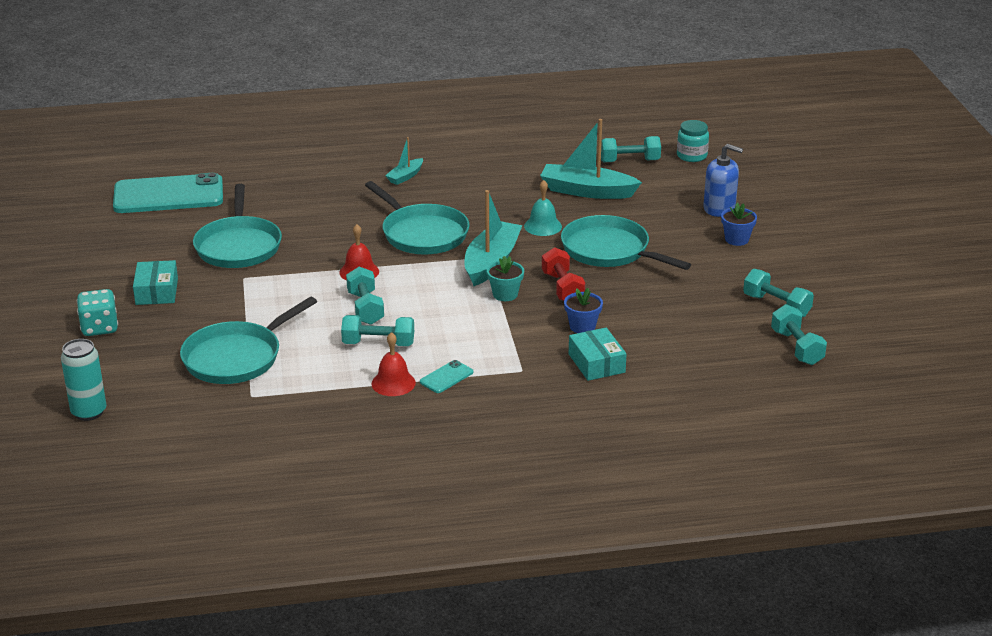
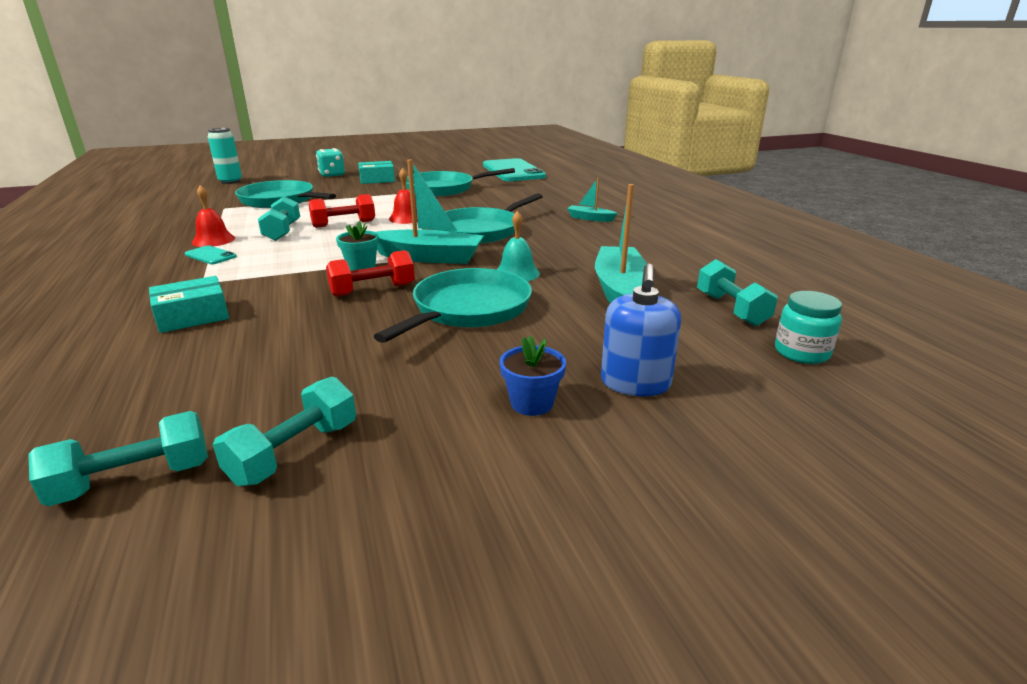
camera: 80 degrees right, 5 degrees down
turquoise dumbbell [346,267,384,325] -> red dumbbell [309,194,375,228]
blue flower pot [564,288,603,333] -> none

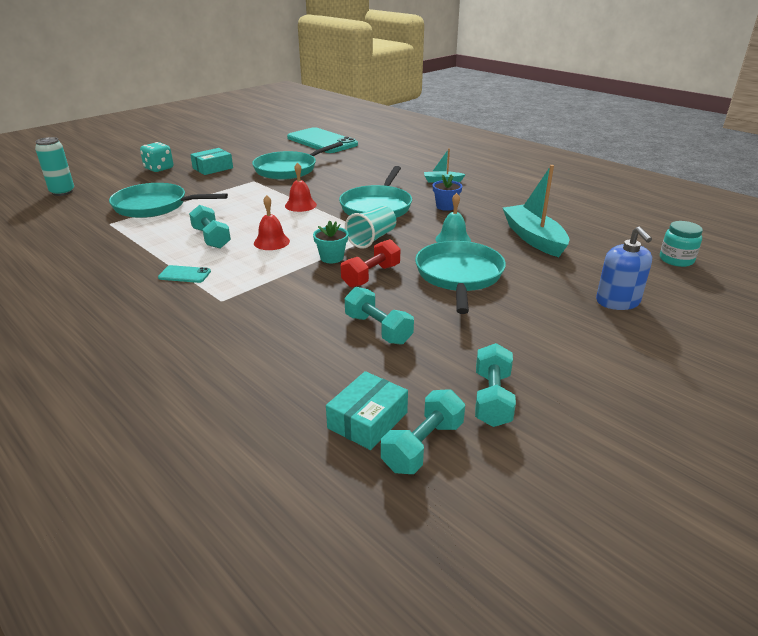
camera: 25 degrees left, 5 degrees up
turquoise box [149,276,229,333] -> turquoise box moved to [326,371,408,450]
red bell [192,185,235,247] -> red bell moved to [254,195,290,250]
red dumbbell [309,194,375,228] -> none
turquoise boat [376,160,484,264] -> turquoise cup [345,206,396,249]
blue flower pot [500,336,566,416] -> blue flower pot moved to [433,174,462,211]
turquoise dumbbell [697,259,777,326] -> turquoise dumbbell moved to [345,287,414,345]

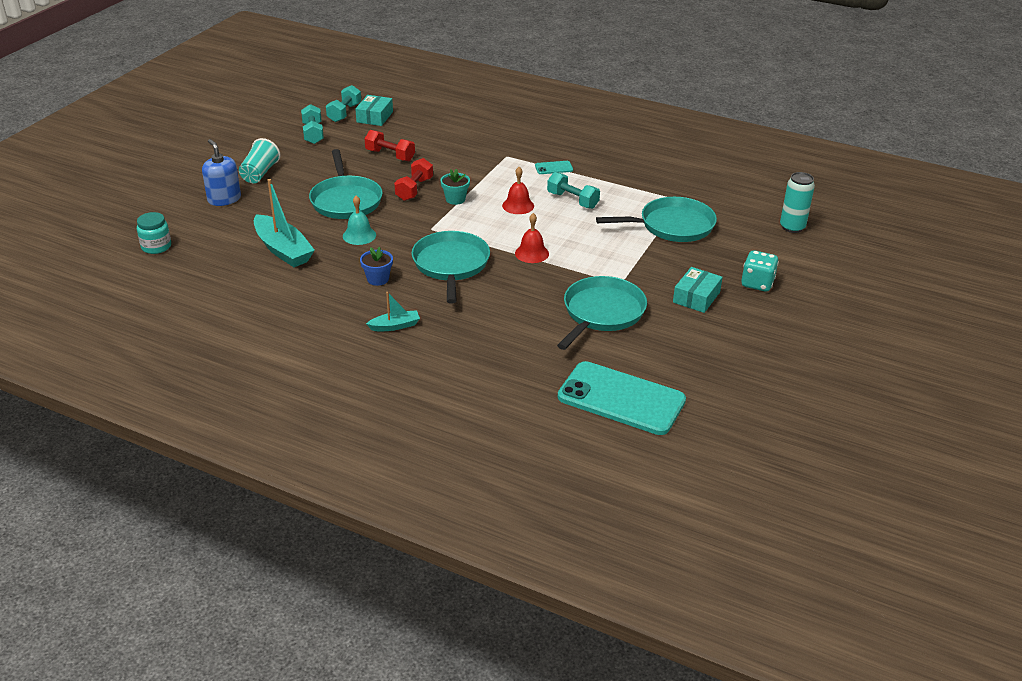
camera: 160 degrees right, 5 degrees up
turquoise cup [345,206,396,249] -> turquoise cup moved to [239,138,280,183]
turquoise dumbbell [345,287,414,345] -> red dumbbell [364,130,415,161]

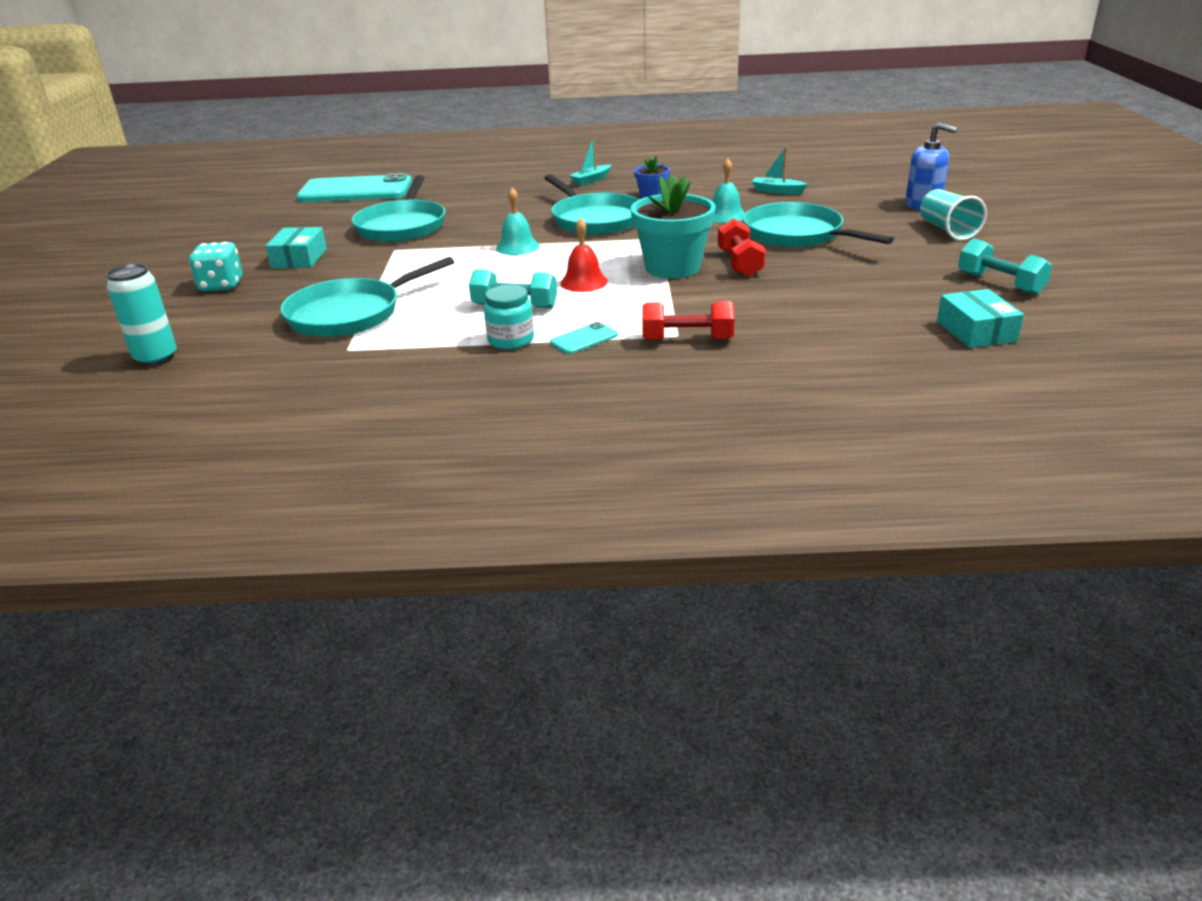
camera: 155 degrees right, 5 degrees down
turquoise jar [137,212,171,254] -> turquoise jar moved to [484,285,534,350]
turquoise boat [254,179,315,267] -> turquoise boat [751,146,808,194], size x0.52
turquoise dumbbell [326,85,361,122] -> none
red dumbbell [364,130,415,161] -> red dumbbell moved to [642,301,734,340]
turquoise flower pot [440,169,470,205] -> turquoise flower pot [631,174,716,279], size x1.91
red bell [515,213,549,263] -> turquoise bell [496,188,539,255]

